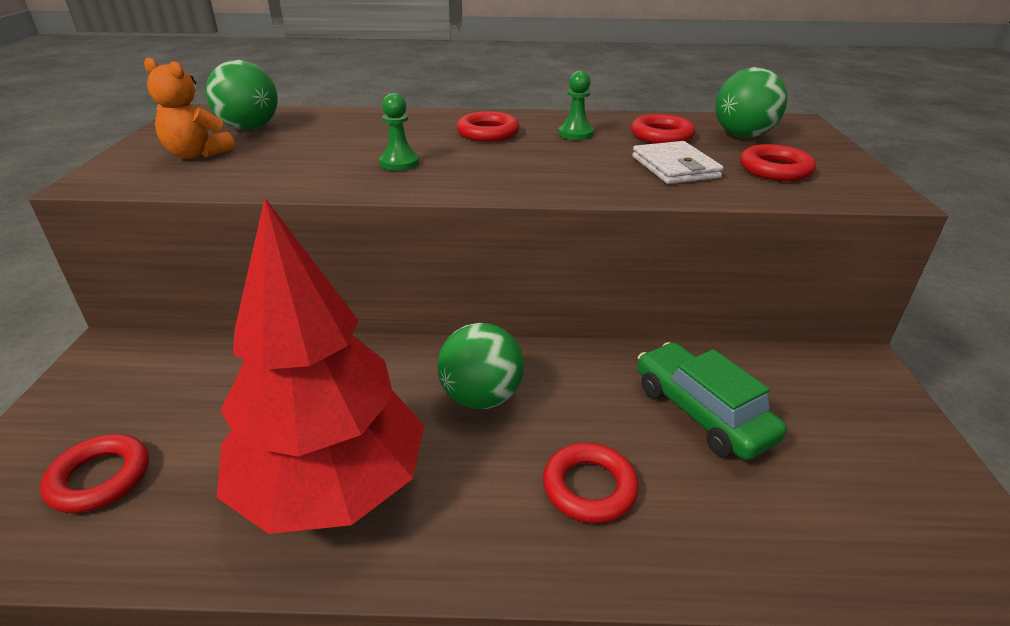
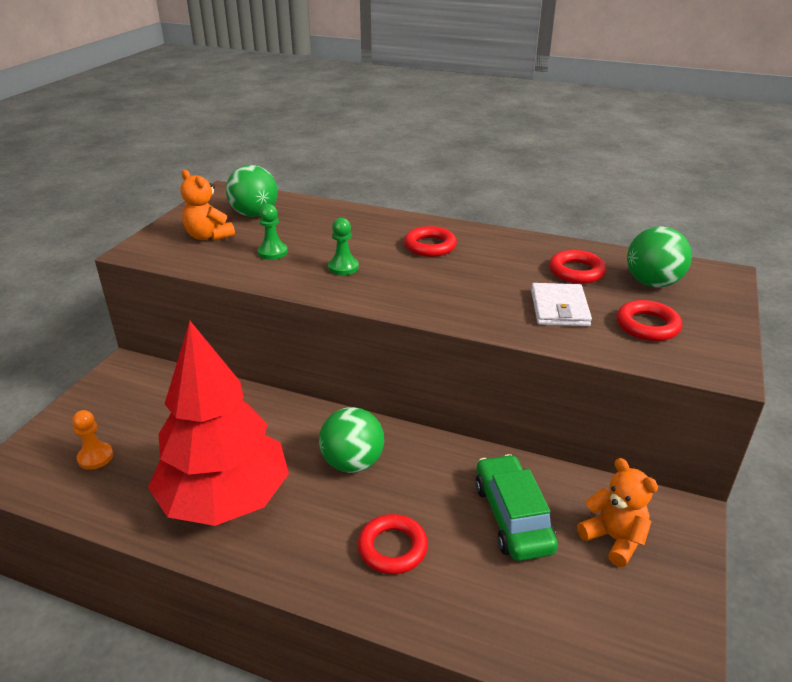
camera: 20 degrees right, 0 degrees up
red ring [40,434,149,513] -> orange pawn [72,410,113,470]
green pawn [559,71,594,140] -> green pawn moved to [258,204,288,260]
none -> orange teddy bear [577,458,658,567]

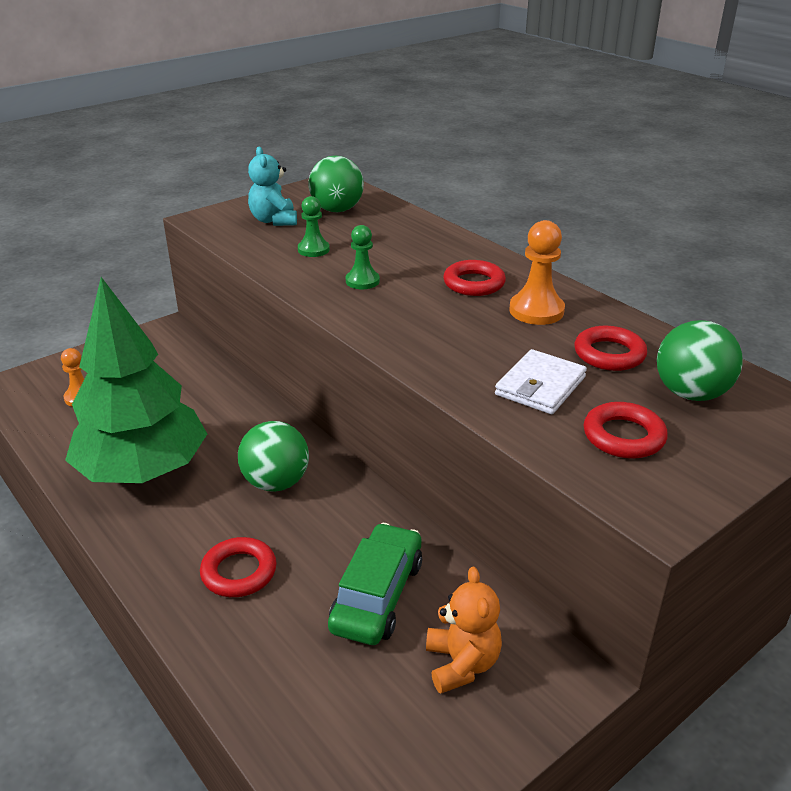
camera: 30 degrees right, 0 degrees up
red tree [148,321,289,526] -> green tree [65,277,207,483]
orange teddy bear [181,170,235,241] -> turquoise teddy bear [248,147,297,226]
none -> orange pawn [509,220,565,325]

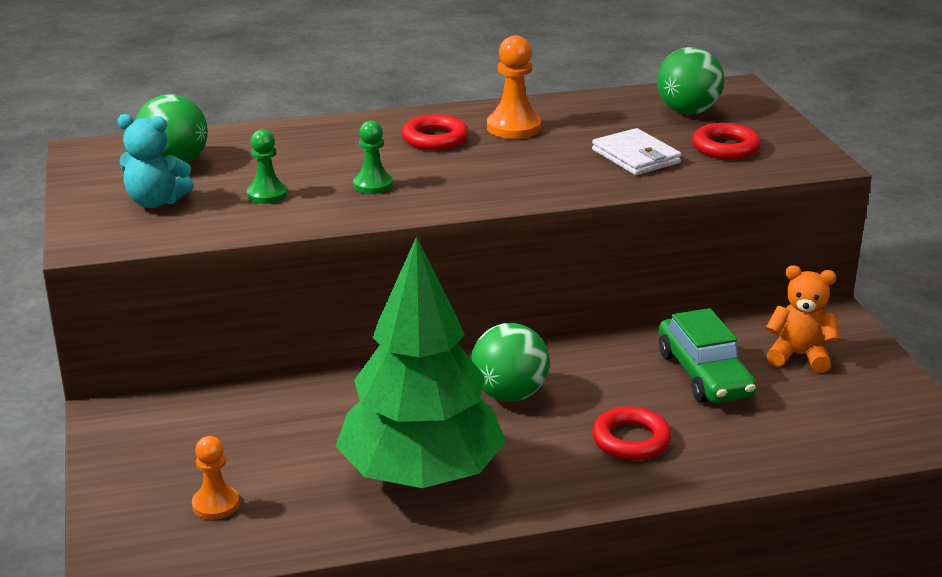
camera: 65 degrees left, 5 degrees down
green car [328,523,422,645] -> green car turned 150 degrees counterclockwise [659,308,757,403]
red ring [575,326,647,371] -> none

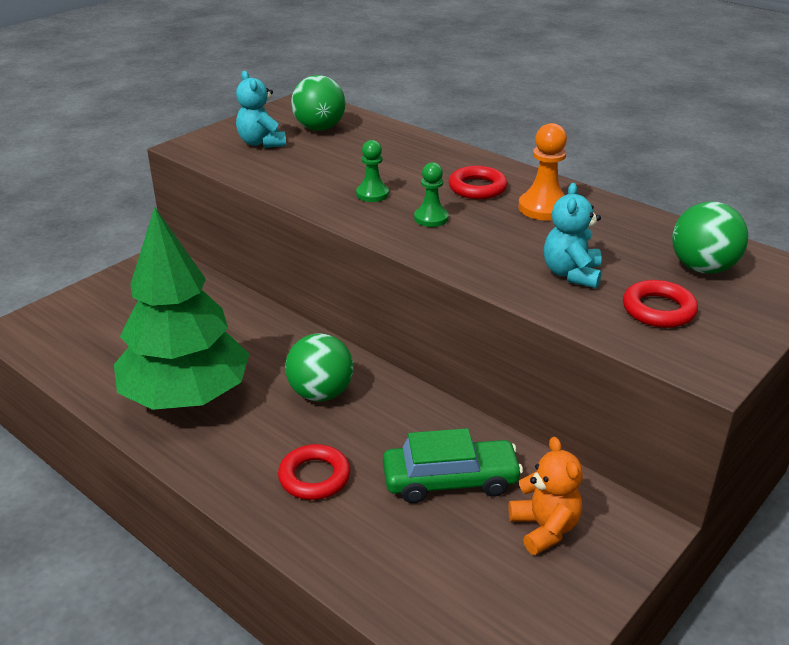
camera: 55 degrees right, 5 degrees up
orange pawn [192,436,239,520] -> none
green pawn [247,129,287,204] -> green pawn moved to [414,162,449,227]
white wallet [592,128,681,175] -> turquoise teddy bear [544,183,602,288]
green car [659,308,757,403] -> green car turned 135 degrees counterclockwise [383,428,523,503]

